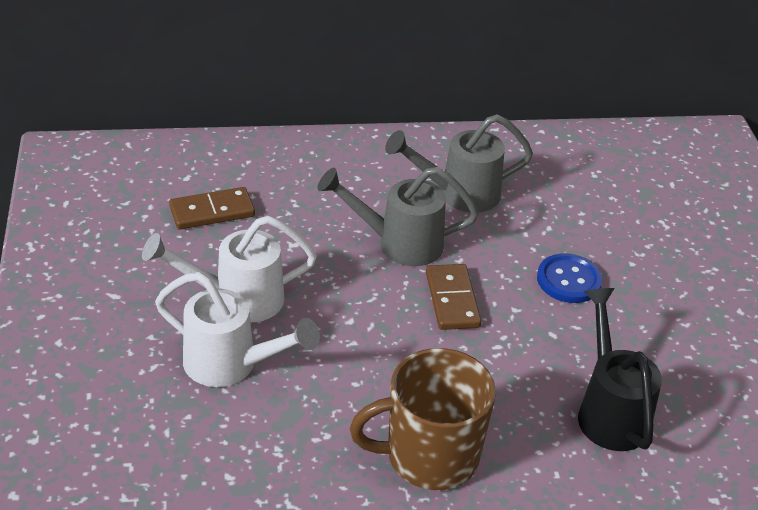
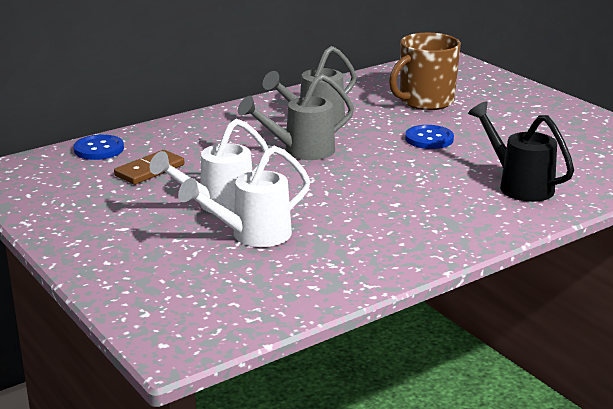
camera: 25 degrees left, 15 degrees down
white watering can [155,272,320,387] -> white watering can turned 150 degrees clockwise [178,146,310,247]
brown mug [350,348,496,490] -> brown mug moved to [389,33,461,110]
brown domino [426,264,481,330] -> none
none -> blue button [73,134,124,160]

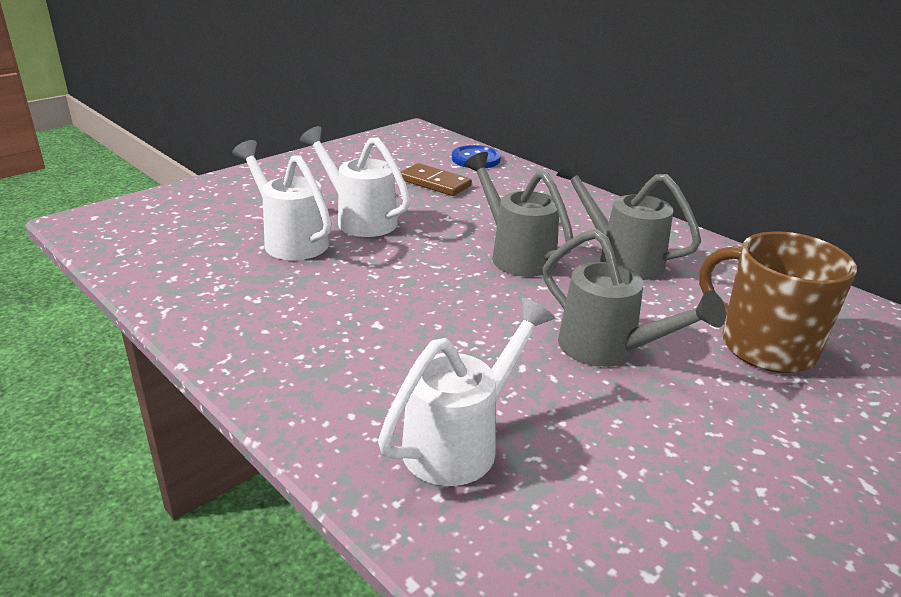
camera: 80 degrees right, 5 degrees up
blue button [405,125,454,149] -> grey watering can [543,229,726,367]
black watering can [468,101,574,202] -> white watering can [378,298,555,486]

